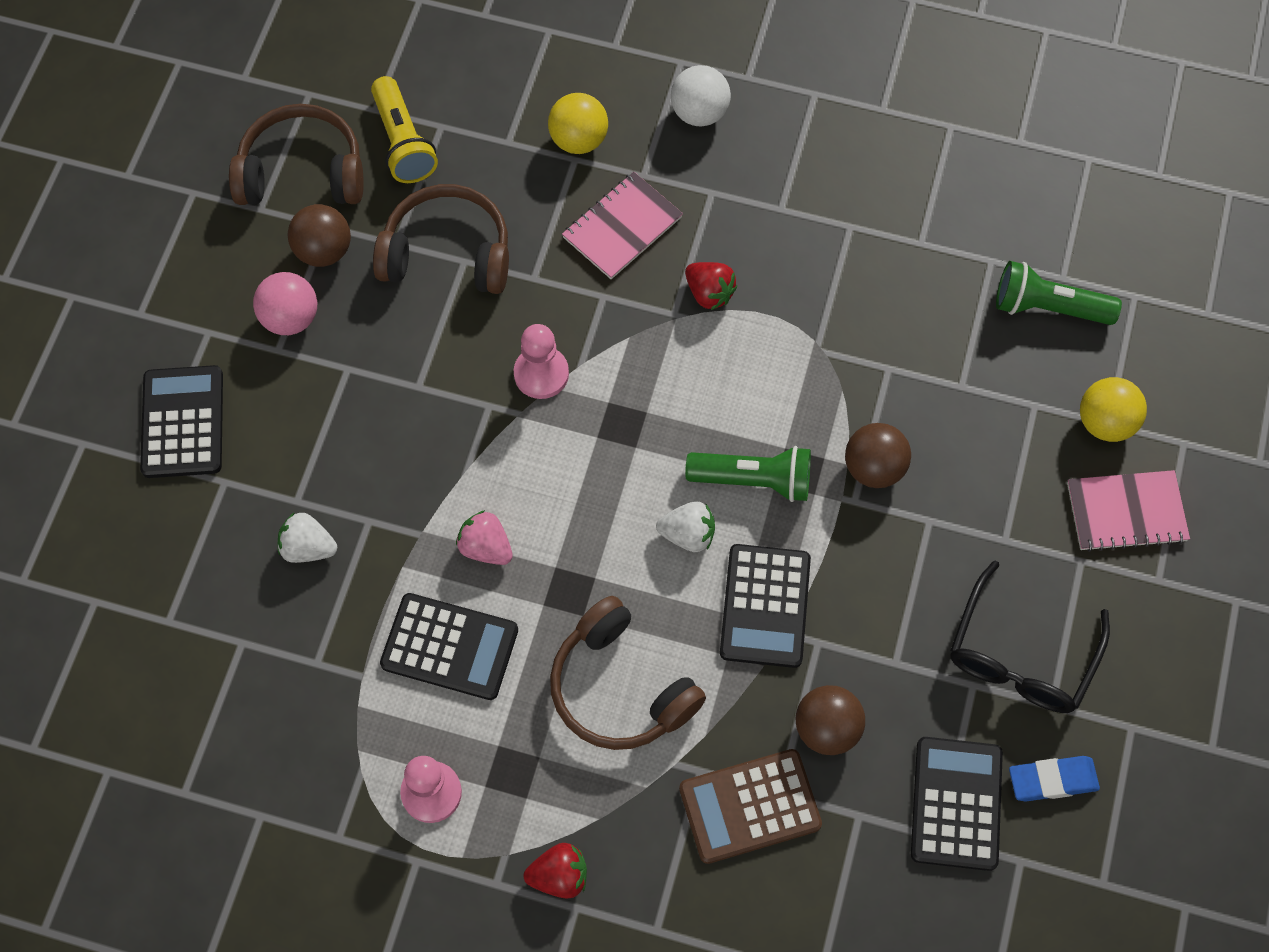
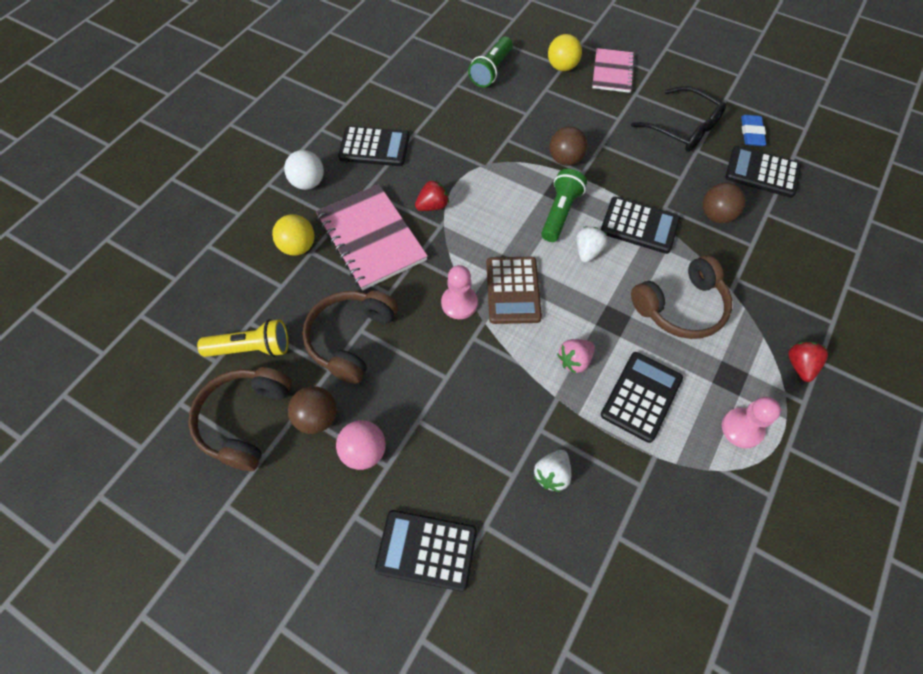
camera: 75 degrees left, 5 degrees down
pink notebook [562,172,683,279] -> pink notebook [316,184,428,290], size x1.60
brown calculator [679,749,822,864] -> brown calculator moved to [486,257,542,324]
none -> black calculator [338,126,410,166]

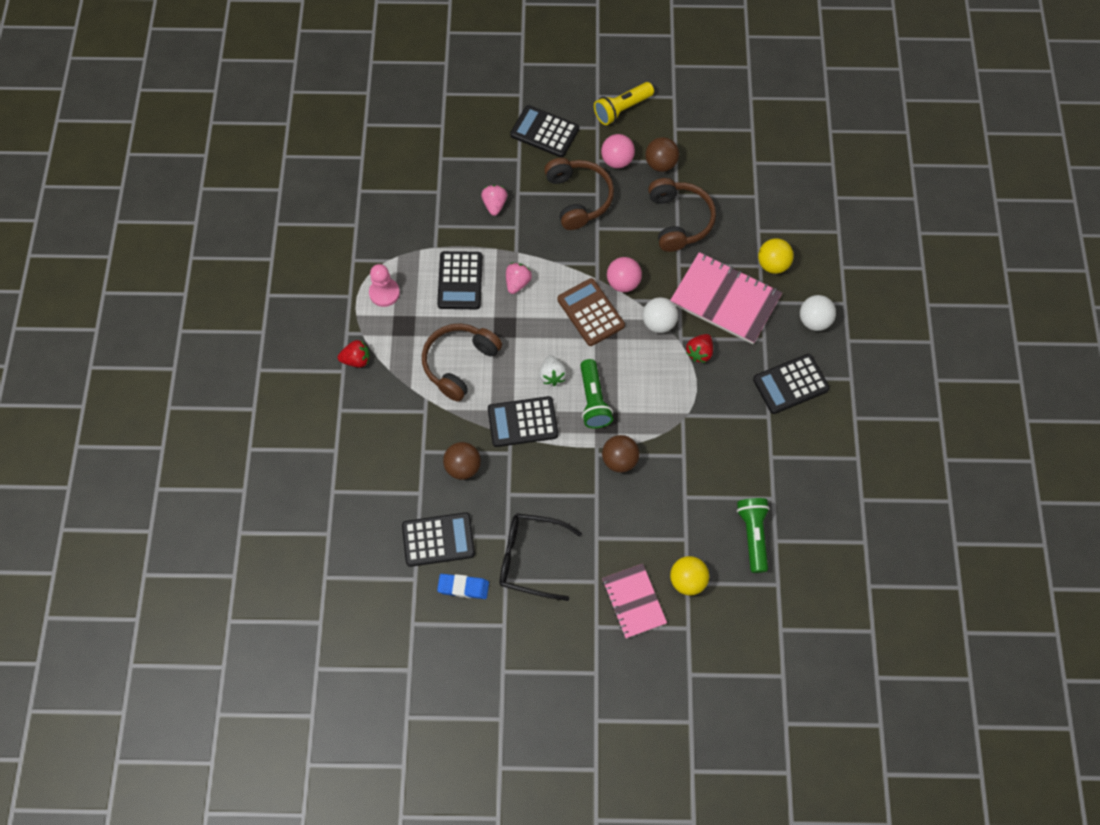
camera: 150 degrees right, 5 degrees up
brown headphones [188,367,292,471] -> brown headphones moved to [544,158,614,230]
yellow flashlight [197,319,288,357] -> yellow flashlight moved to [594,82,654,125]
black calculator [375,510,477,592] -> black calculator turned 135 degrees counterclockwise [510,105,579,157]
pink pawn [441,265,478,319] -> pink ball [607,257,642,292]
white strawberry [534,450,571,492] -> pink strawberry [481,185,508,216]
blue eraser [741,115,766,146] -> blue eraser turned 60 degrees counterclockwise [437,574,489,599]
red strawberry [788,341,828,382] -> red strawberry turned 75 degrees counterclockwise [338,340,370,368]
none -> white ball [643,297,678,333]

